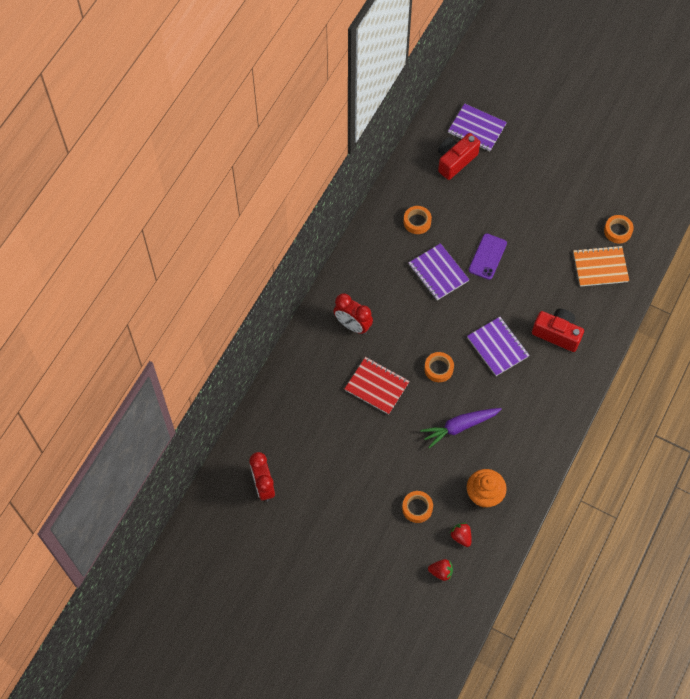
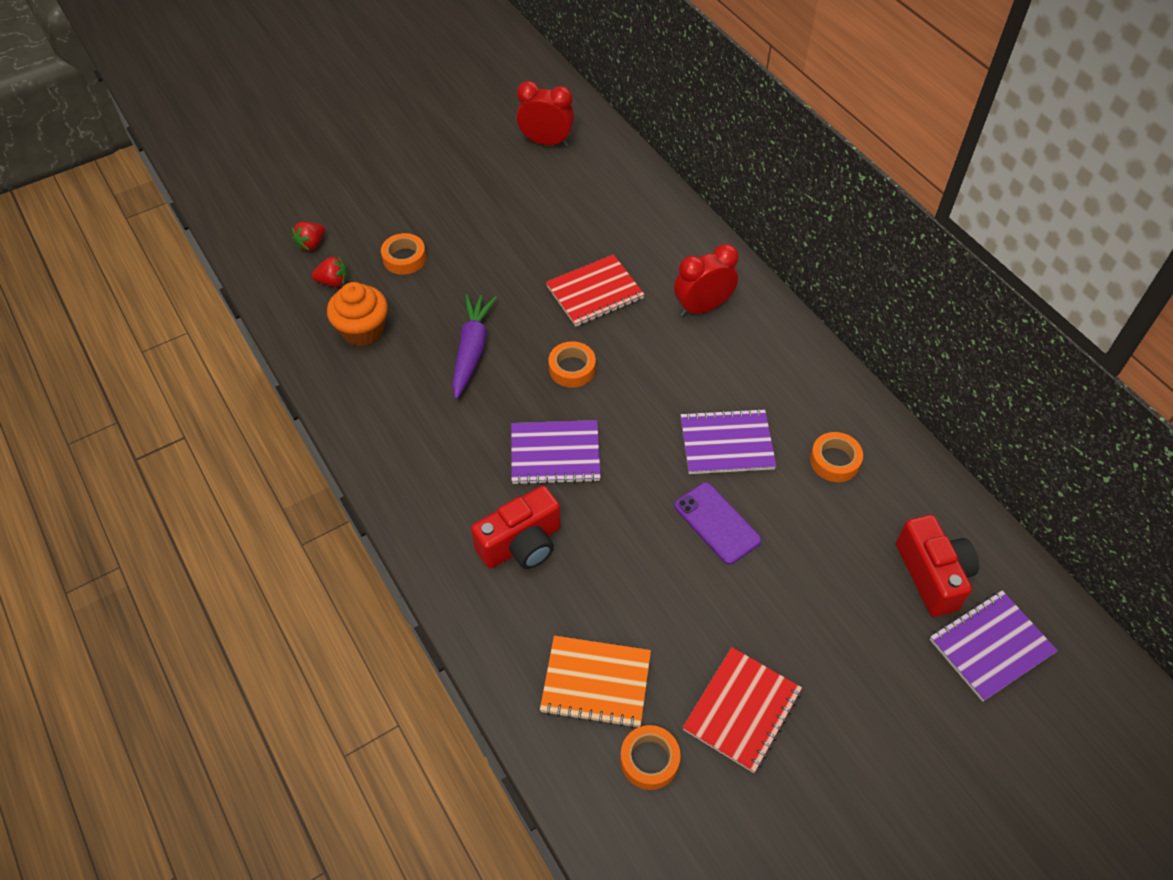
camera: 120 degrees right, 10 degrees down
orange notebook [573,245,629,287] -> orange notebook turned 75 degrees clockwise [540,636,651,728]
none -> red notebook [683,647,802,773]

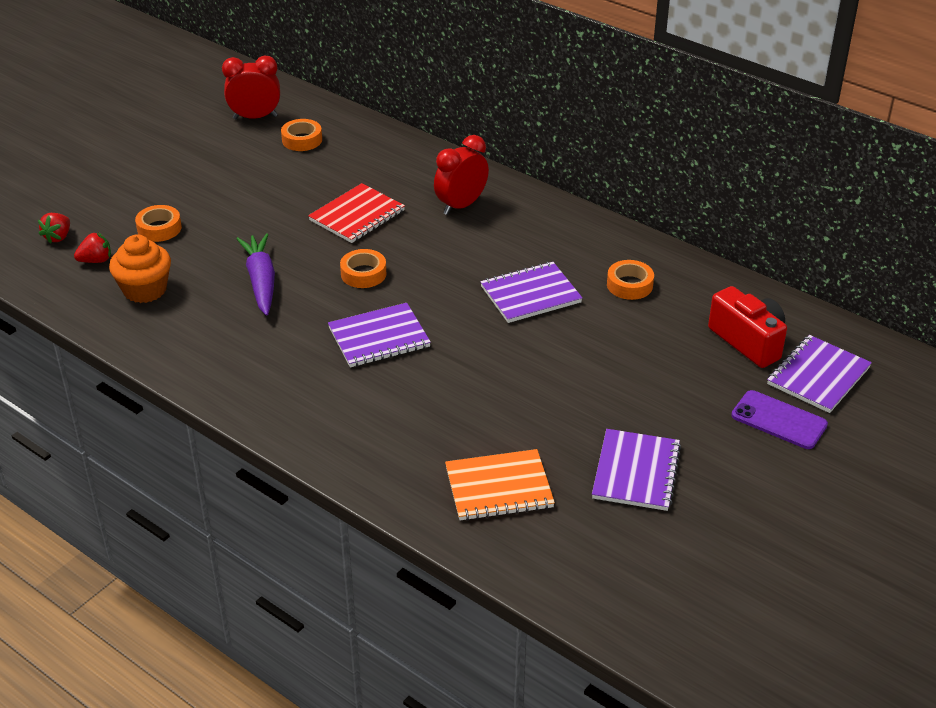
camera: 20 degrees left, 15 degrees down
red camera [471,486,561,569] -> none
orange tape [620,725,681,790] -> orange tape moved to [281,119,322,151]
purple phone [674,482,762,565] -> purple phone moved to [731,390,828,449]
red notebook [683,647,802,773] -> purple notebook [592,429,681,511]

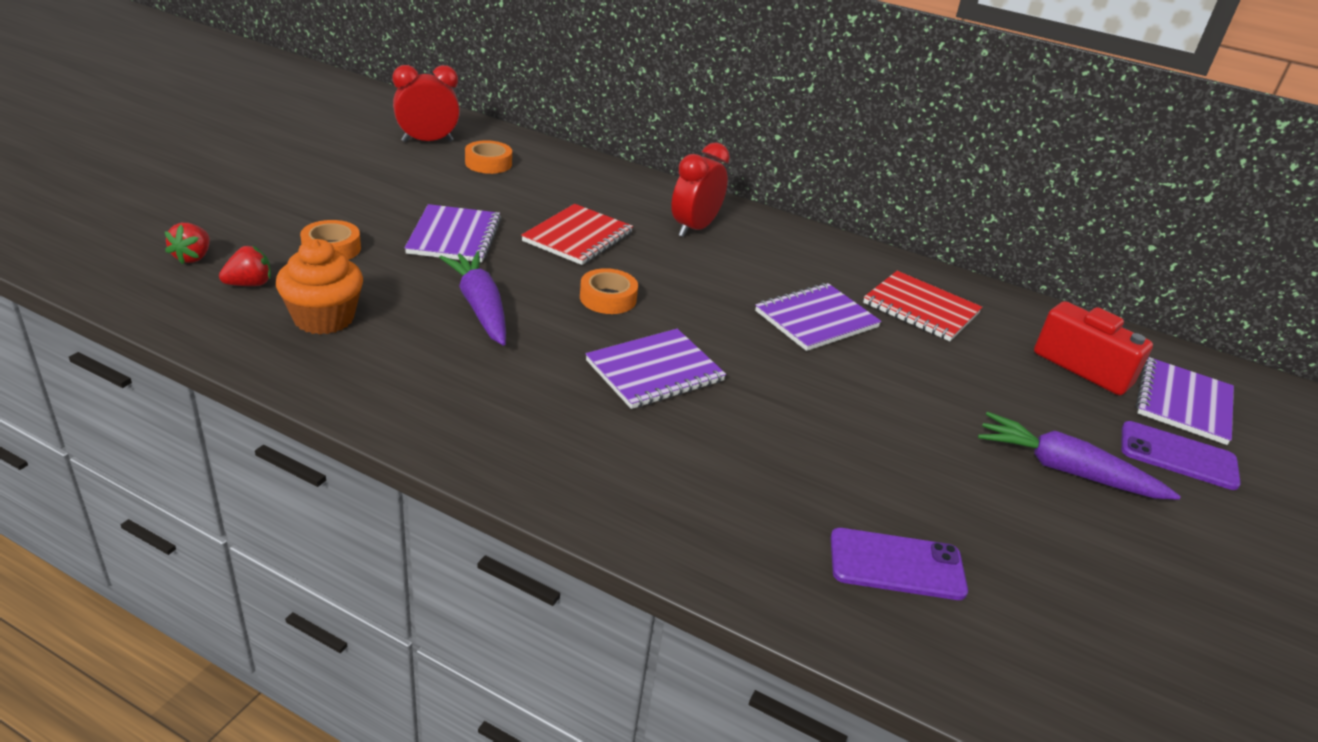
camera: 15 degrees left, 5 degrees down
orange notebook [445,449,555,521] -> purple phone [831,528,968,600]
purple notebook [592,429,681,511] -> purple notebook moved to [405,204,501,262]
orange tape [607,260,654,300] -> red notebook [863,271,982,341]
none -> purple carrot [978,412,1181,500]

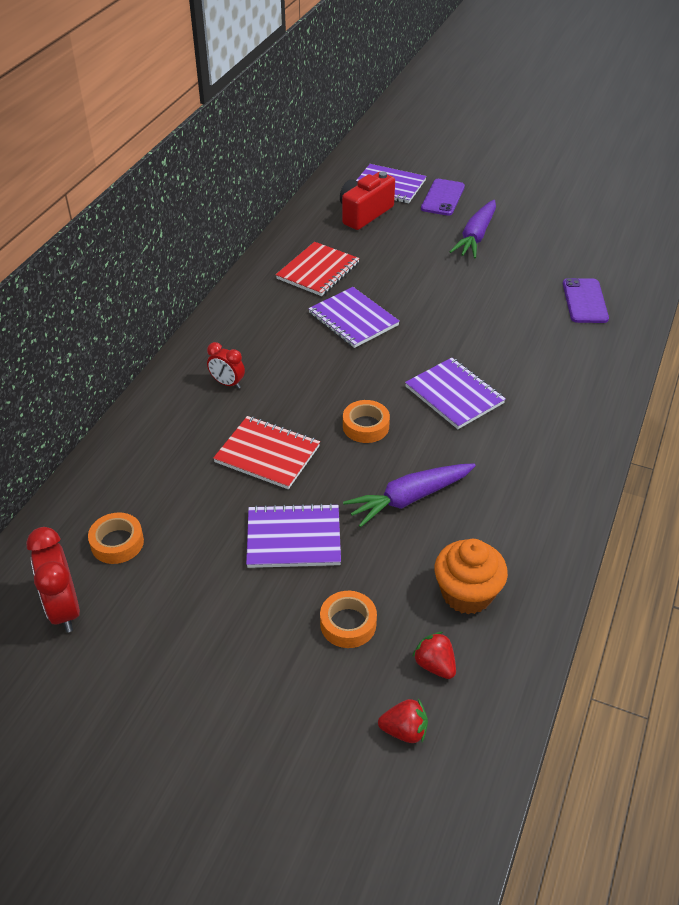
camera: 90 degrees left, 10 degrees up
red clock [671,142,730,237] -> red clock [207,342,245,389], size x0.61

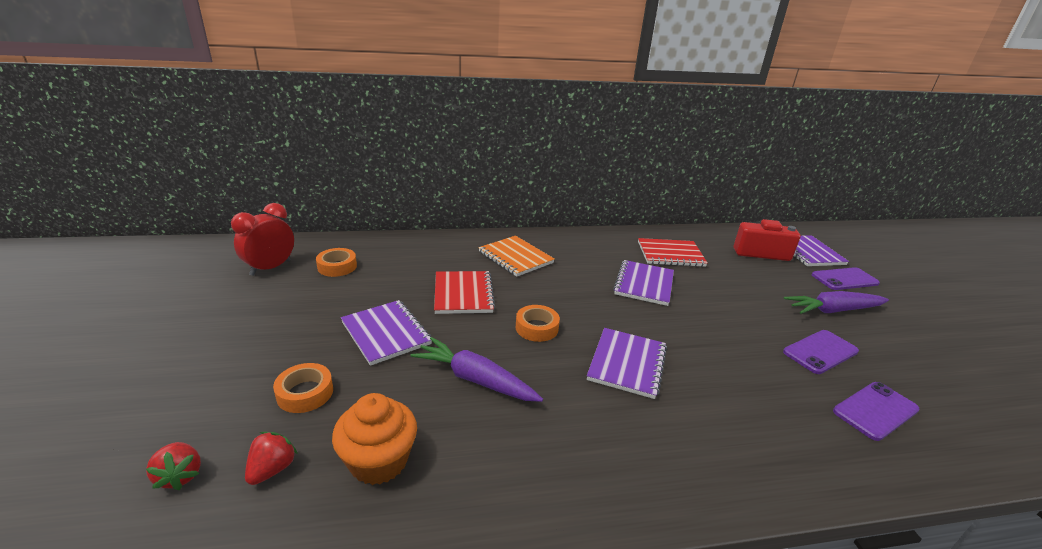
camera: 55 degrees right, 15 degrees down
red clock [207,342,245,389] -> orange notebook [478,236,555,277]
none -> purple phone [783,330,859,374]

